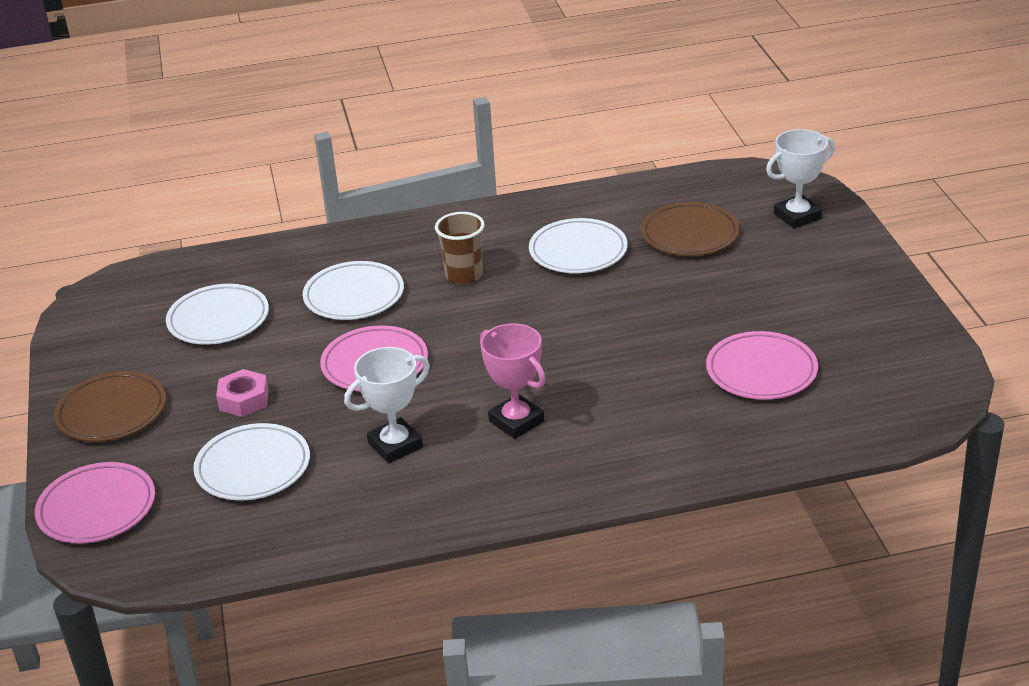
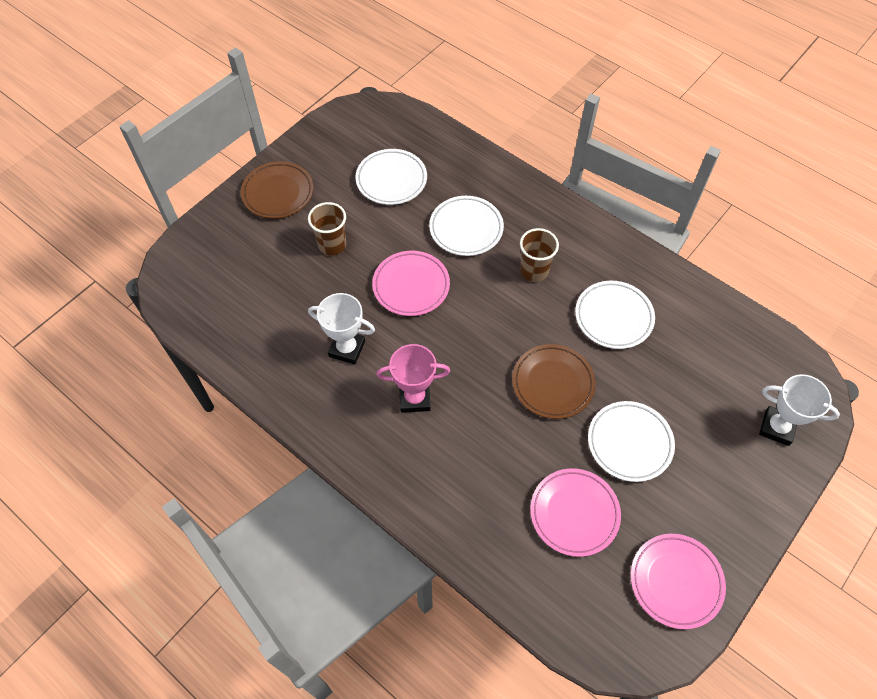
camera: 50 degrees right, 25 degrees up
pink plate [35,462,155,543] -> pink plate moved to [631,534,726,629]
white plate [193,423,310,500] -> white plate moved to [588,401,675,482]
pink nut [216,369,269,417] -> brown cup [308,202,346,255]
pink trophy [480,324,546,439] -> pink trophy turned 75 degrees clockwise [376,344,450,413]
brown plate [641,202,740,256] -> brown plate moved to [512,344,596,419]

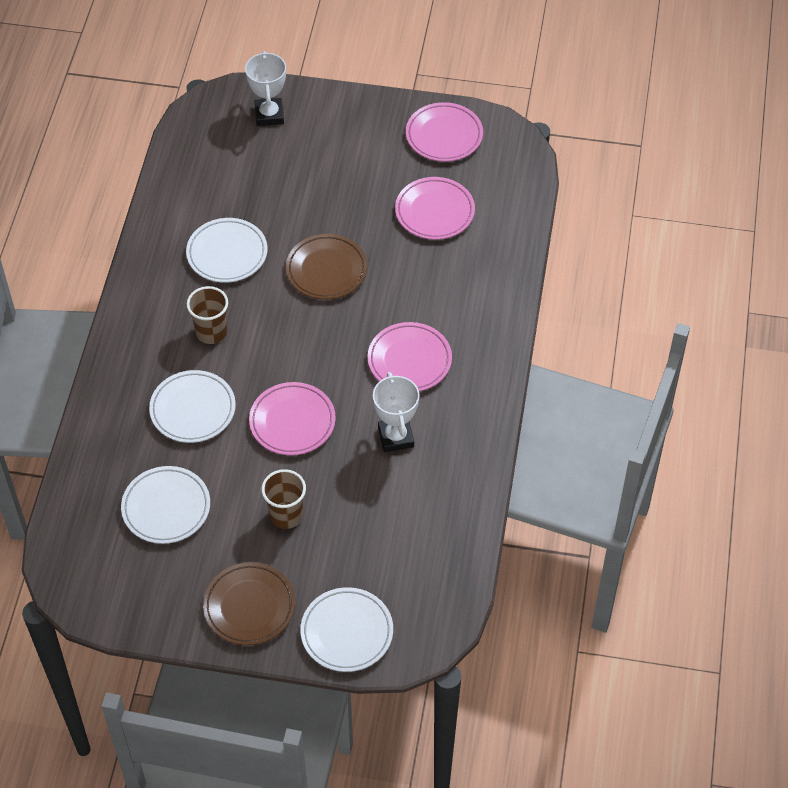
camera: 120 degrees left, 5 degrees down
pink trophy [376,344,450,413] -> pink plate [368,322,452,391]
white plate [588,401,675,482] -> white plate moved to [300,587,393,672]

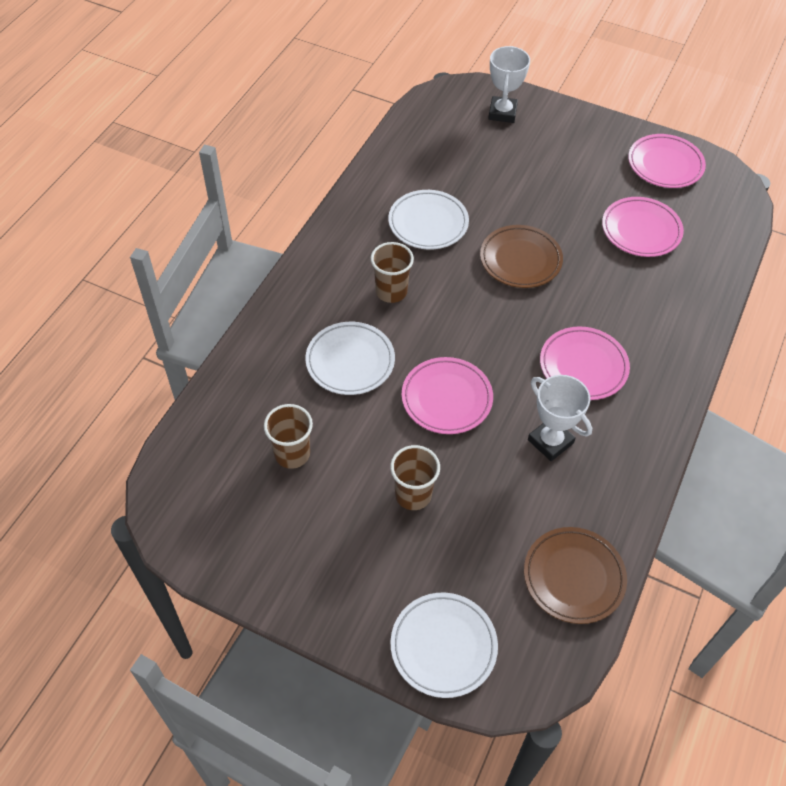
camera: 15 degrees right, 0 degrees up
white plate [121,466,210,544] -> brown cup [264,404,313,469]
brown plate [203,562,295,645] -> brown plate moved to [524,527,627,624]
white trophy [373,372,420,452] -> white trophy turned 45 degrees counterclockwise [528,375,592,461]

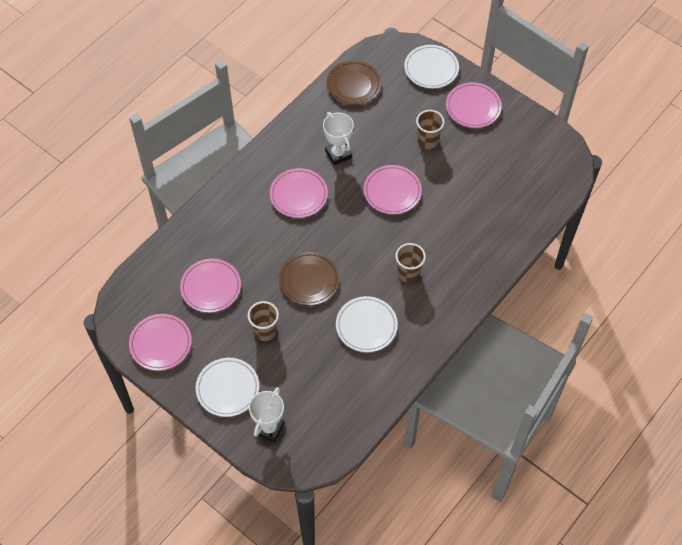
camera: 165 degrees left, 5 degrees up
brown cup [264,404,313,469] -> brown cup moved to [248,301,279,341]
white plate [305,322,395,395] -> white plate moved to [196,358,259,417]
none -> pink plate [446,82,502,128]

